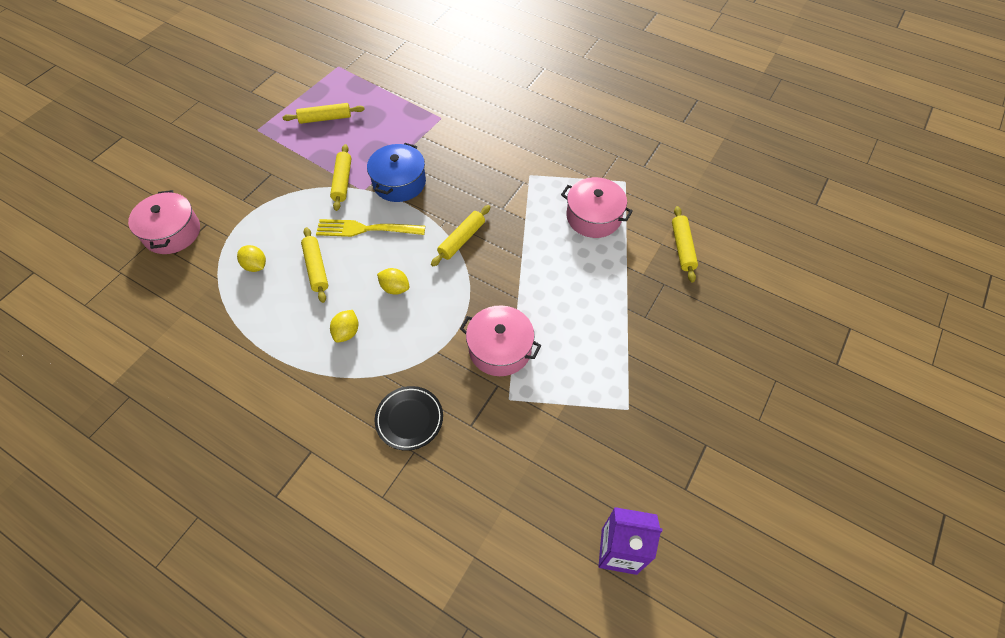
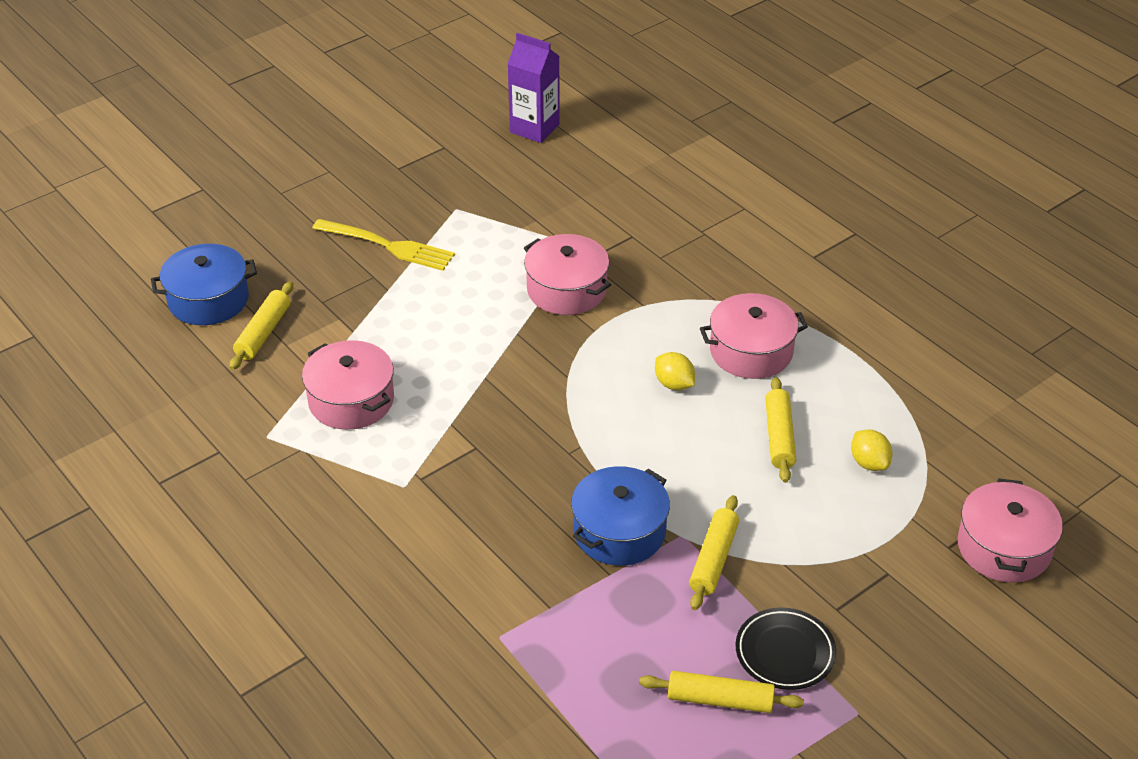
camera: 160 degrees left, 15 degrees down
yellow fork [316,219,425,237] -> yellow fork moved to [312,219,455,271]
yellow lemon [330,310,358,343] -> pink pot [700,293,808,379]
black plate [375,386,443,451] -> black plate moved to [736,607,836,690]
yellow rolling pin [431,205,490,266] -> none
none -> blue pot [151,244,257,325]

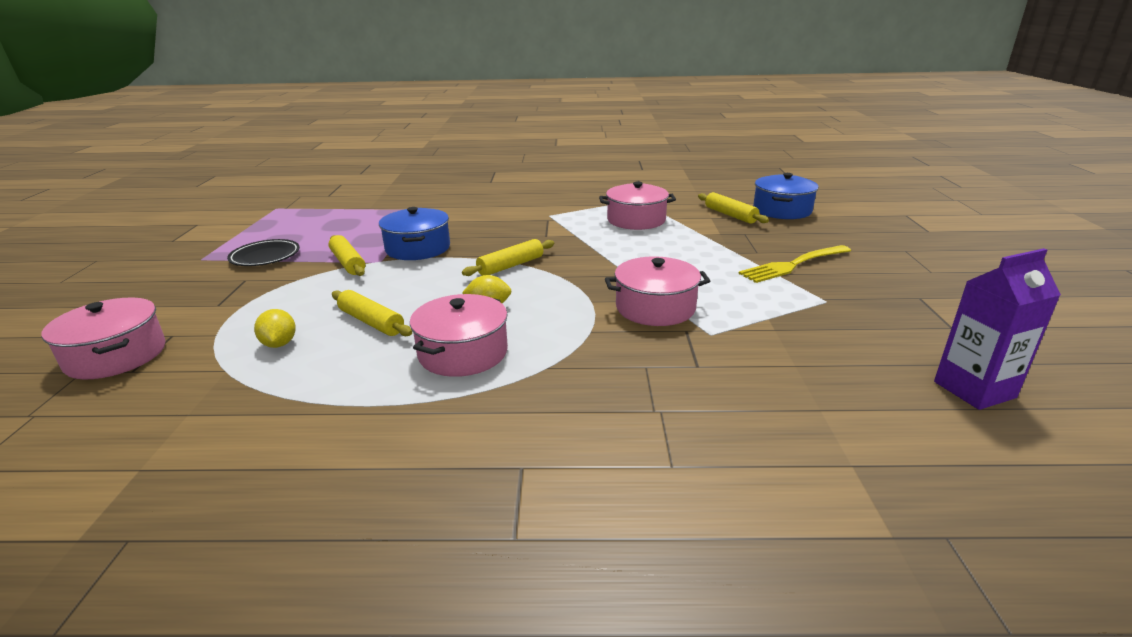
camera: 130 degrees right, 15 degrees down
yellow rolling pin [639,671,804,713] -> yellow rolling pin moved to [462,239,554,276]
yellow lemon [851,430,892,471] -> yellow lemon turned 60 degrees clockwise [254,309,296,348]

